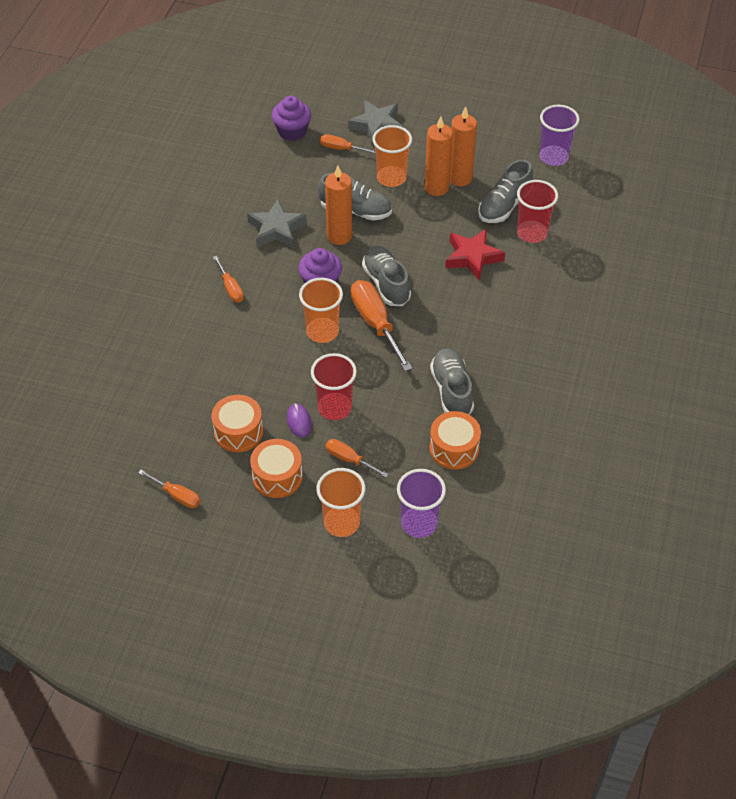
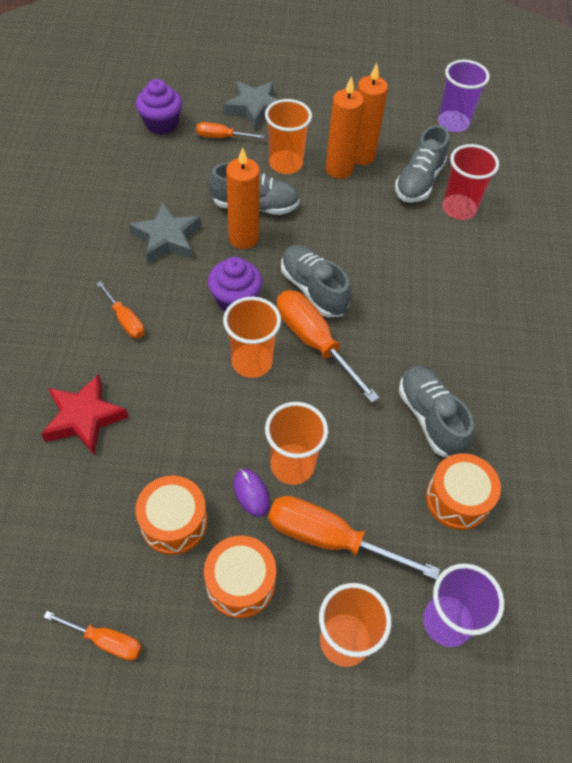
camera: 15 degrees left, 5 degrees up
red cup [311,353,357,420] -> orange cup [265,402,328,485]
orange screwdriver [325,439,389,478] -> orange screwdriver [268,496,440,580], size x1.81
red star [445,229,505,281] -> red star moved to [41,374,128,455]

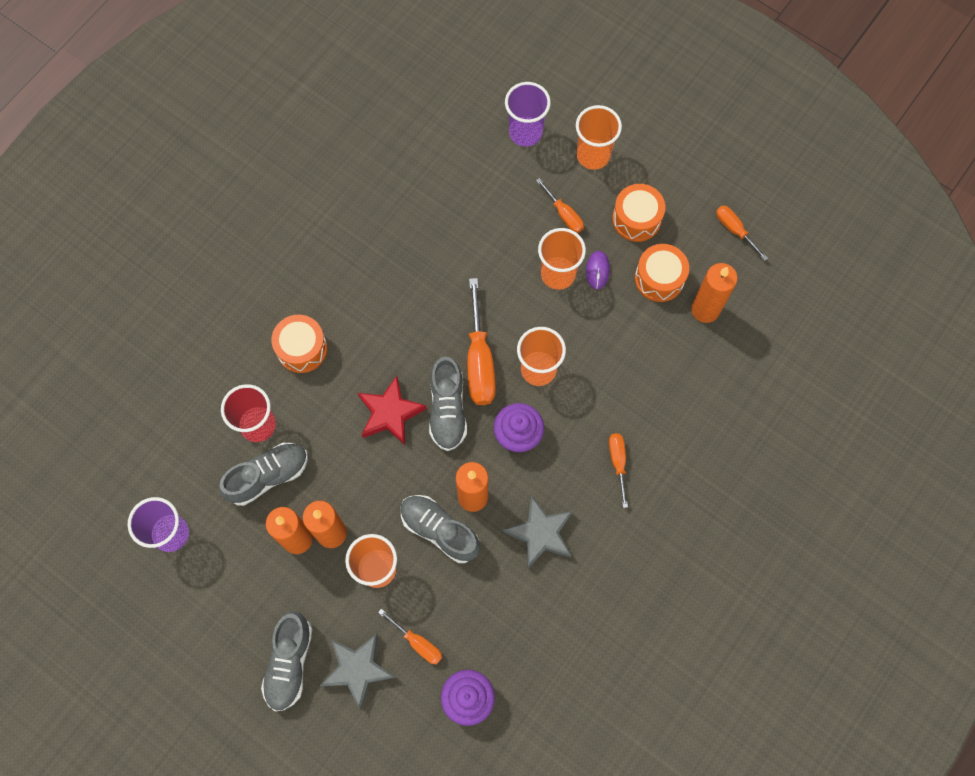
camera: 145 degrees left, 15 degrees up
red star [41,374,128,455] -> red star moved to [358,376,427,445]
orange screwdriver [268,496,440,580] -> orange screwdriver [536,178,584,233], size x0.55
grey shoe [399,365,474,457] -> grey shoe moved to [261,611,312,711]
orange drum [426,453,501,530] -> orange drum moved to [272,315,327,373]
none -> orange candle [691,263,738,323]

